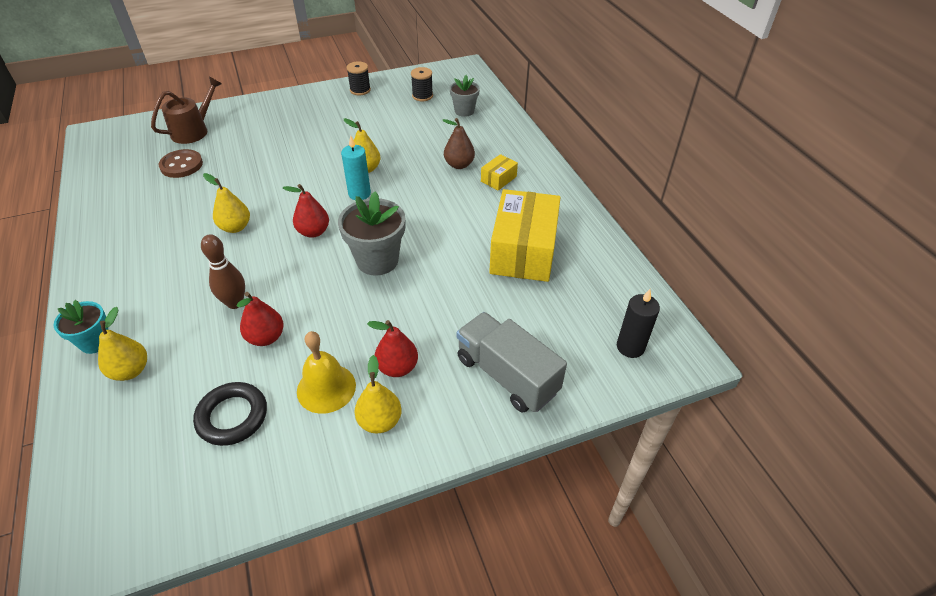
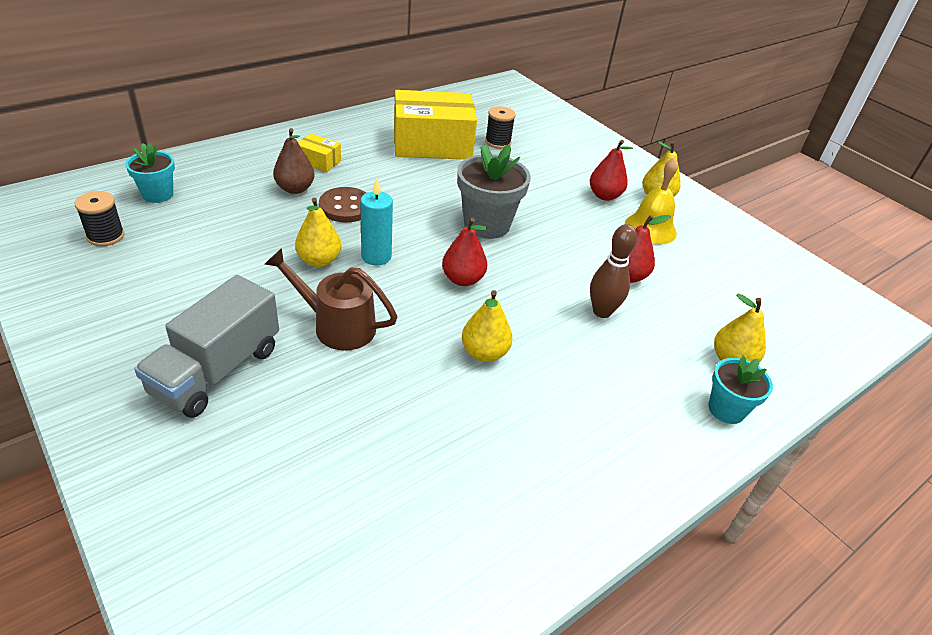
camera: 110 degrees left, 5 degrees down
brown watering can [151,77,222,144] -> brown watering can moved to [265,248,397,351]
brown button [158,149,203,178] -> brown button moved to [319,187,366,223]
black ring [193,382,267,446] -> none
black spool [347,61,371,95] -> black spool moved to [485,106,516,149]
grey flower pot [450,75,480,117] -> turquoise flower pot [125,143,175,203]
grey truck [457,312,567,413] -> grey truck moved to [134,275,279,418]
black candle [617,289,660,358] -> none

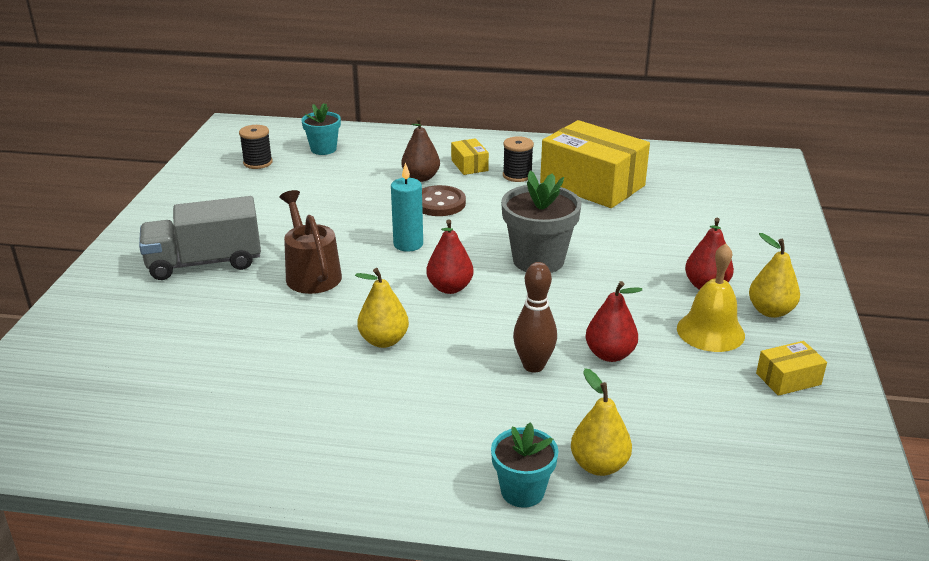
camera: 50 degrees right, 10 degrees down
yellow pear [295,197,341,267] -> none
black spool [485,106,516,149] -> black spool moved to [503,136,534,182]
none -> yellow box [756,341,827,396]

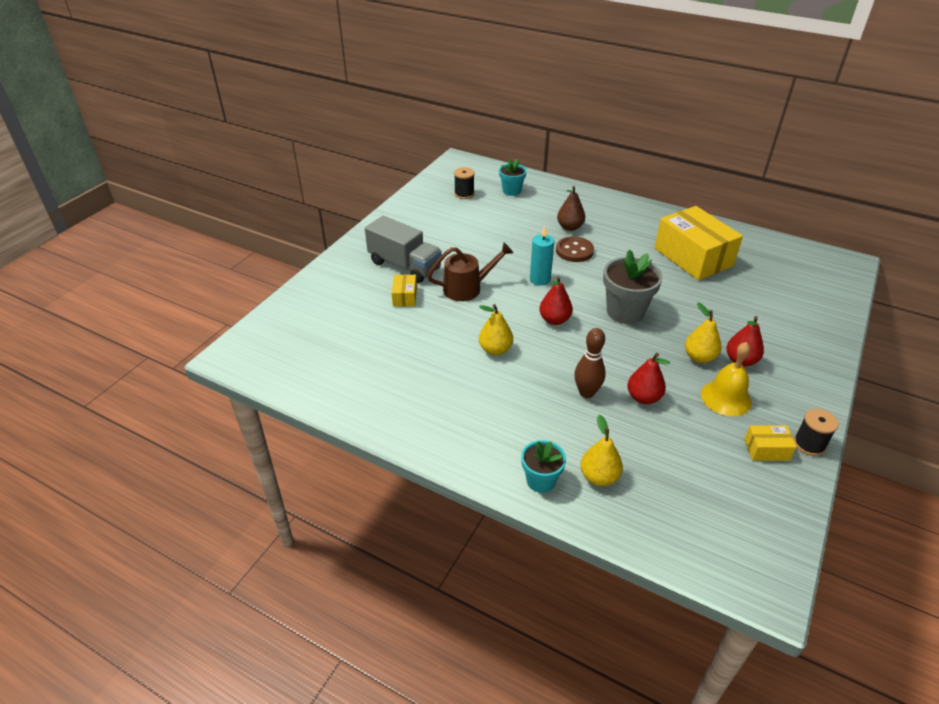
camera: 20 degrees right, 10 degrees up
grey truck [139,196,261,280] -> grey truck turned 150 degrees counterclockwise [365,216,442,283]
brown watering can [280,190,342,294] -> brown watering can turned 75 degrees clockwise [427,242,513,301]
yellow box [451,138,489,175] -> yellow box moved to [392,274,417,306]
black spool [503,136,534,182] -> black spool moved to [794,409,838,456]
yellow pear [749,233,800,318] -> yellow pear moved to [685,303,721,363]

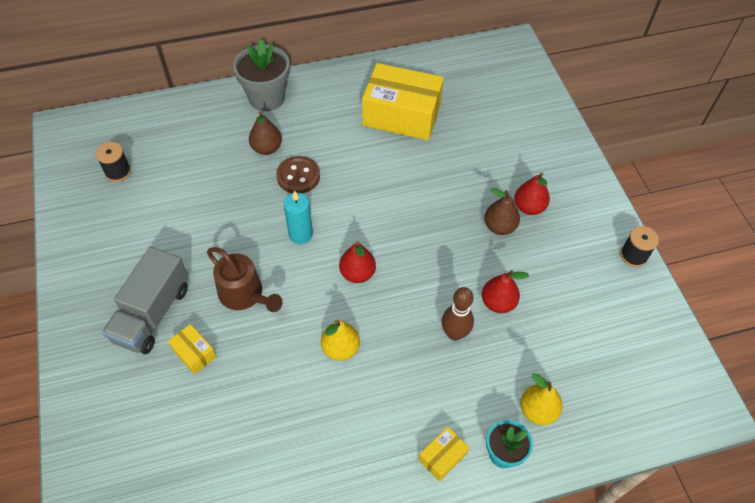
camera: 45 degrees left, 15 degrees up
grey truck [365,216,442,283] -> grey truck turned 120 degrees clockwise [102,247,188,354]
brown watering can [427,242,513,301] -> brown watering can turned 105 degrees clockwise [207,247,283,312]
turquoise flower pot [499,159,527,196] -> none
grey flower pot [603,250,663,324] -> grey flower pot moved to [233,39,290,111]
yellow pear [685,303,721,363] -> brown pear [484,188,520,235]
yellow bell [701,342,752,416] -> none
yellow box [744,425,797,461] -> yellow box moved to [418,427,469,482]

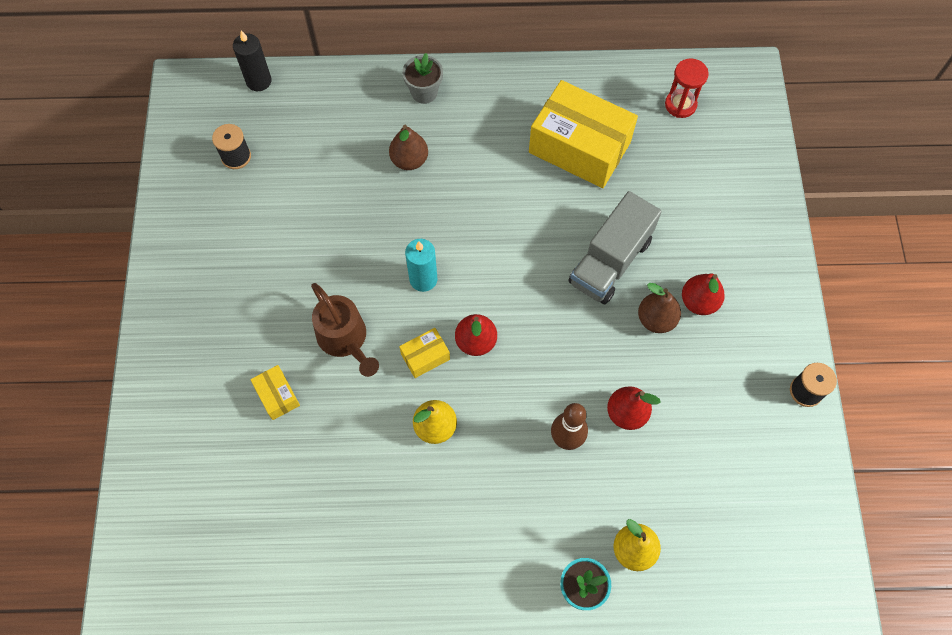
camera: 15 degrees right, 10 degrees up
grey truck [102,247,188,354] -> grey truck moved to [568,191,662,304]
grey flower pot [233,39,290,111] -> grey flower pot [402,53,443,104], size x0.61
brown button [276,156,320,193] -> none
yellow box [418,427,469,482] -> yellow box moved to [399,328,450,378]
none -> black candle [233,30,272,91]
none -> red hourglass [665,58,709,118]

